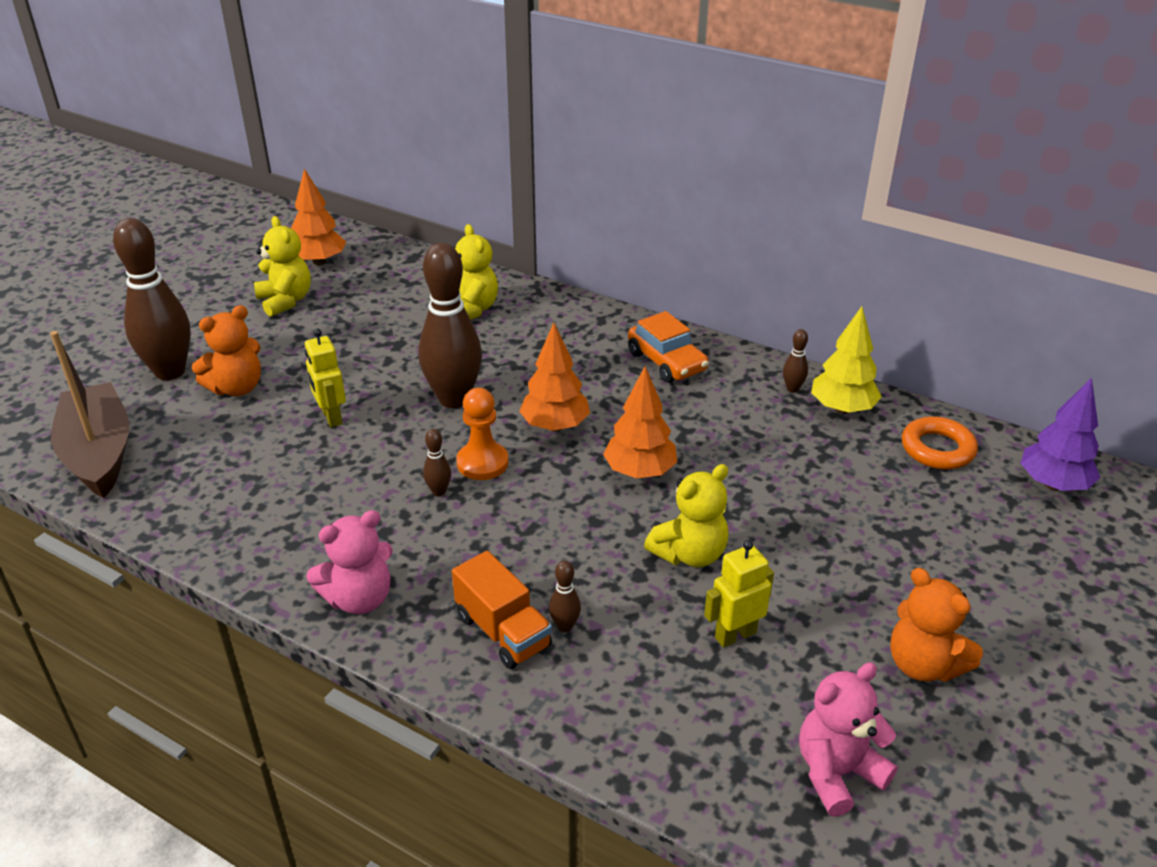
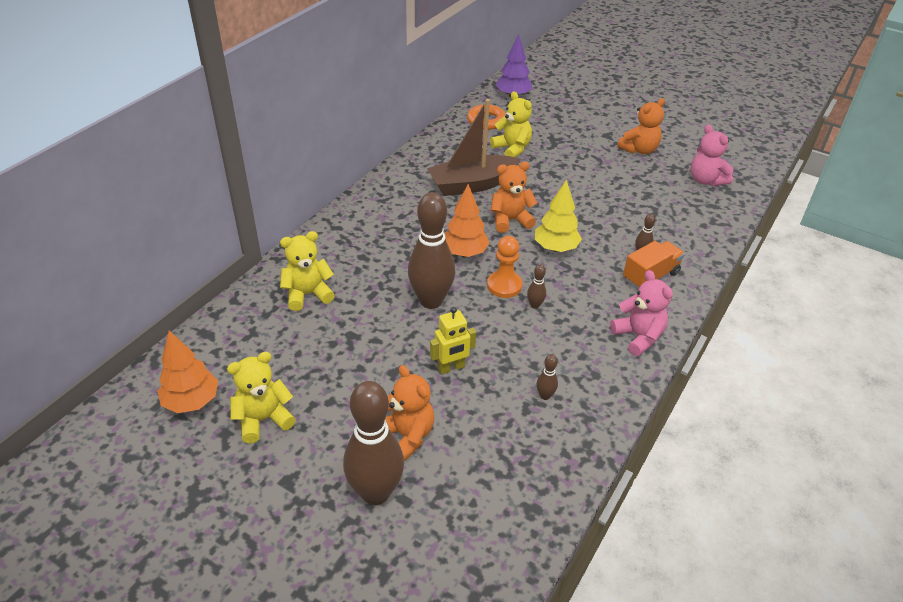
camera: 90 degrees left, 5 degrees up
brown boat [50,331,129,498] -> brown boat moved to [427,99,521,196]
orange tree [603,367,677,479] -> orange teddy bear [491,162,537,233]
orange car [628,311,709,383] -> none
yellow teddy bear [644,464,728,567] -> yellow teddy bear moved to [490,91,532,157]
yellow robot [704,540,774,647] -> none
brown bowling pin [783,329,808,392] -> brown bowling pin moved to [537,354,558,400]
yellow tree [811,306,882,414] -> yellow tree moved to [535,179,582,252]

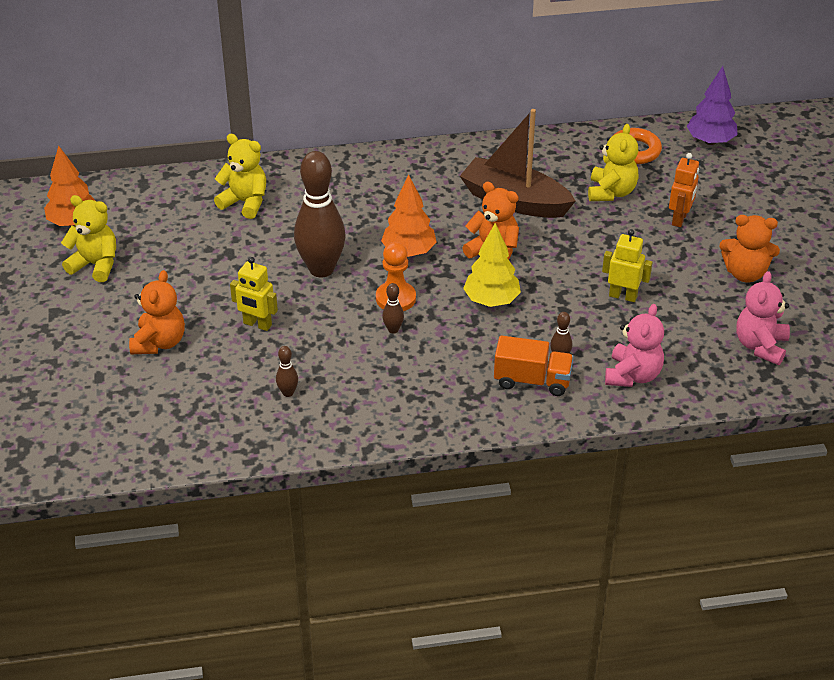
camera: 50 degrees right, 0 degrees up
brown bowling pin [343,381,404,505] -> none
pink teddy bear [610,270,673,356] -> pink teddy bear moved to [605,304,664,387]
none -> yellow robot [602,229,653,302]
none -> orange robot [669,153,699,227]

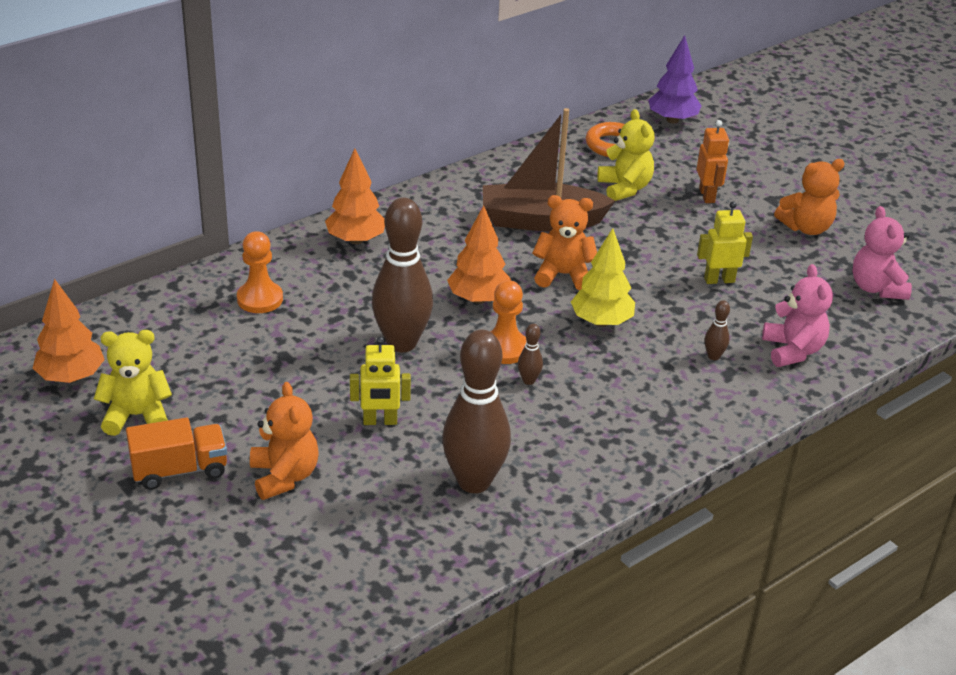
camera: 30 degrees left, 5 degrees down
yellow teddy bear [214,134,266,219] -> orange pawn [237,231,283,313]
brown bowling pin [276,346,298,397] -> brown bowling pin [442,330,511,493], size x2.46
orange truck [494,335,574,396] -> orange truck moved to [126,417,227,490]
none -> orange tree [325,149,385,244]

